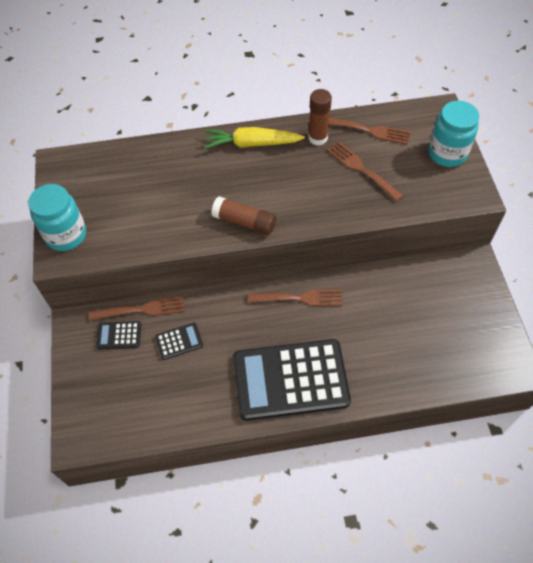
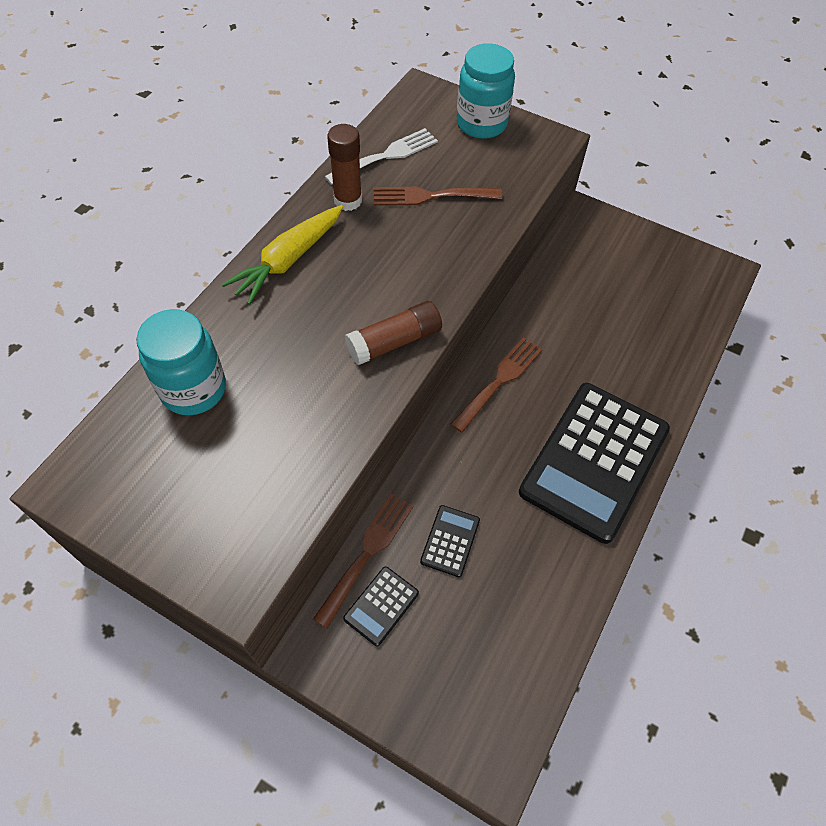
camera: 55 degrees left, 0 degrees up
turquoise jar [28,184,86,251] -> turquoise jar moved to [136,309,226,415]
brown fork [329,118,410,145] -> white fork [324,128,438,185]

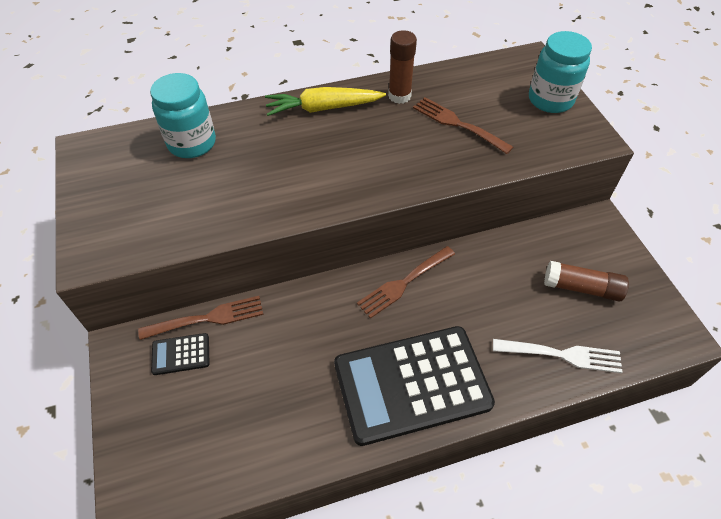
camera: 45 degrees right, 5 degrees down
white fork [324,128,438,185] -> white fork moved to [493,339,622,373]
brown glue stick [345,301,442,365] -> brown glue stick moved to [544,261,629,301]
black calculator [420,505,480,577] -> none
brown fork [450,337,543,433] -> brown fork turned 150 degrees clockwise [357,246,455,319]

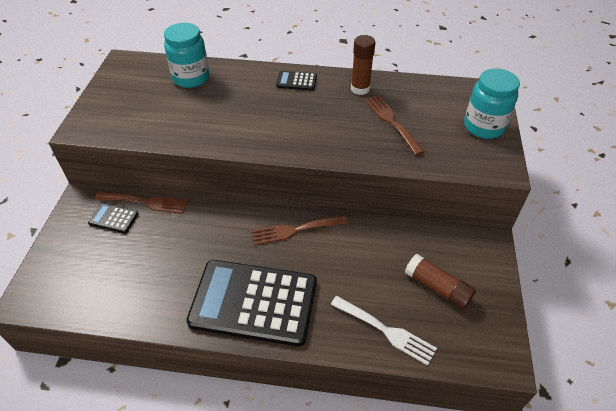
camera: 25 degrees right, 5 degrees down
yellow carrot [265,87,386,116] -> black calculator [276,71,317,91]

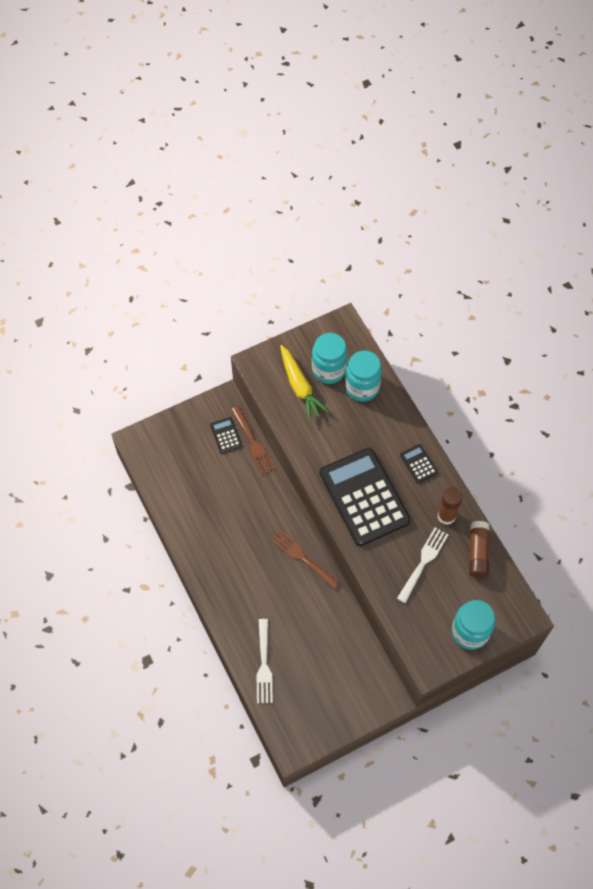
camera: 55 degrees right, 15 degrees up
black calculator [186,260,317,347] -> black calculator moved to [320,448,411,546]
brown fork [365,95,424,155] -> white fork [397,528,448,603]
brown glue stick [405,254,476,310] -> brown glue stick moved to [469,521,489,578]
none -> yellow carrot [280,345,329,421]
none -> turquoise jar [312,333,348,384]

